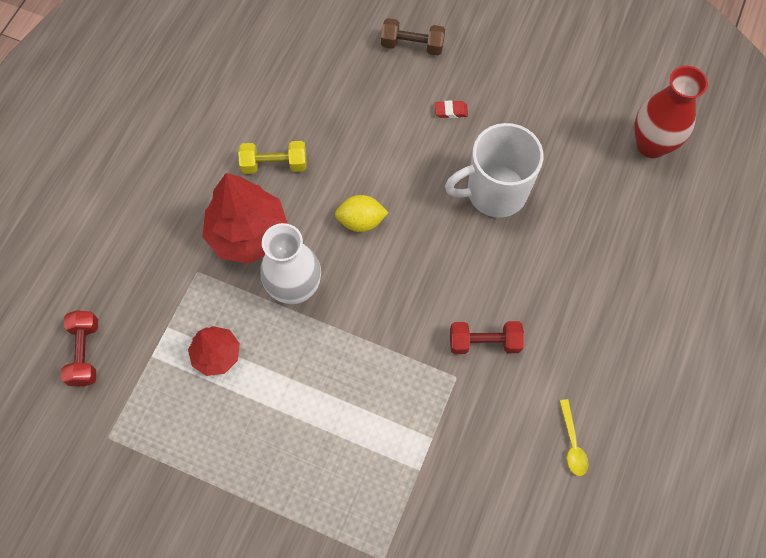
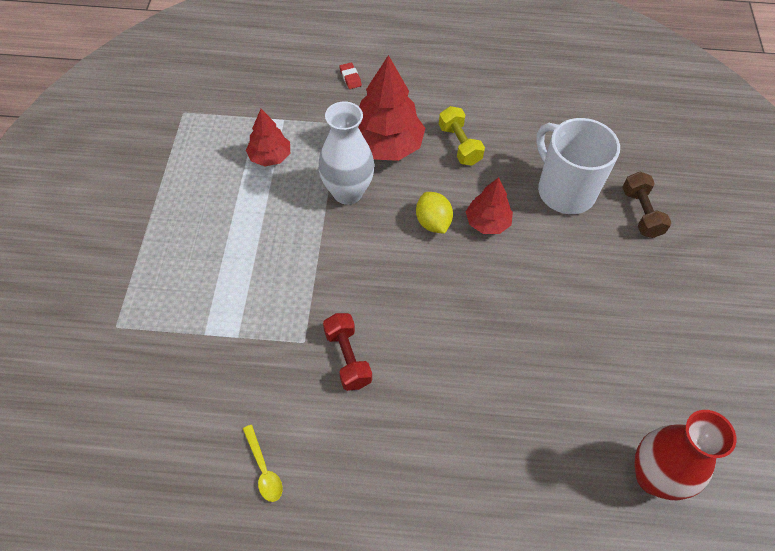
camera: 70 degrees right, 10 degrees down
red dumbbell [61,310,98,387] -> none
red eraser [435,100,468,118] -> red eraser moved to [339,63,362,89]
white mug [445,123,543,218] -> white mug moved to [536,118,620,214]
yellow spoon [560,399,589,476] -> yellow spoon turned 90 degrees counterclockwise [243,425,283,502]
none -> red tree [466,177,513,234]

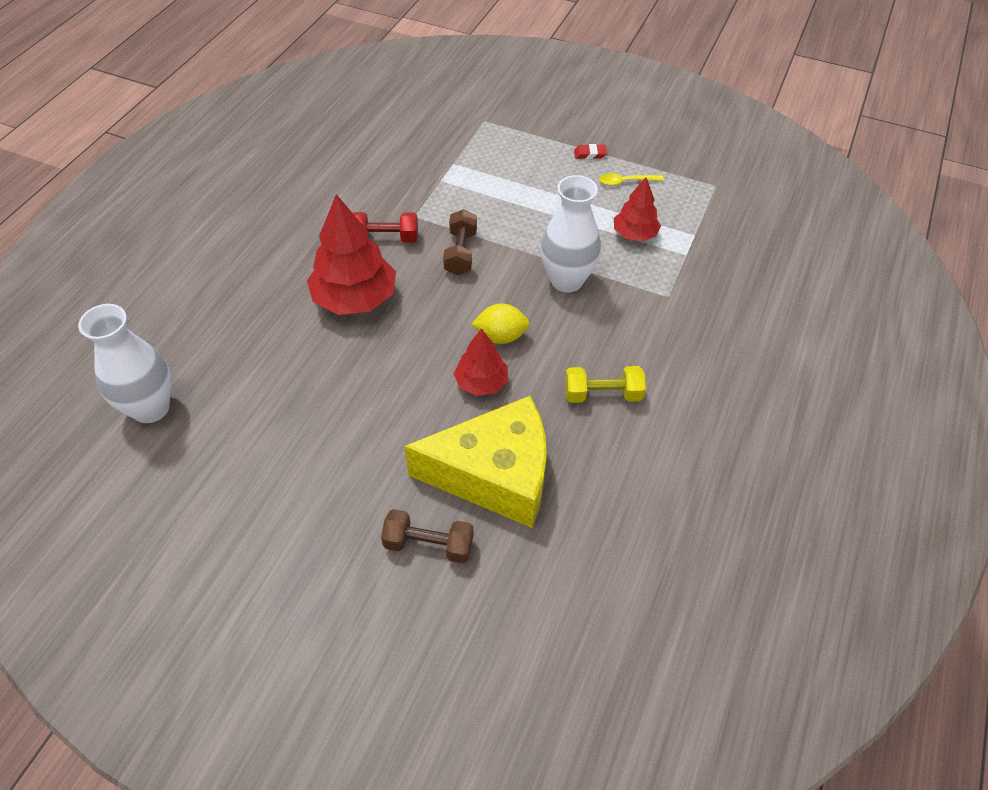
camera: 110 degrees right, 5 degrees down
yellow spoon [243,425,283,502] -> yellow spoon moved to [599,173,664,186]
red eraser [339,63,362,89] -> red eraser moved to [574,144,607,159]
red tree [358,55,425,161] -> red tree moved to [307,194,396,315]
white mug [536,118,620,214] -> yellow cheese [404,396,547,528]
red vase [635,410,736,500] -> white vase [78,304,172,423]
none -> brown dumbbell [443,209,477,275]

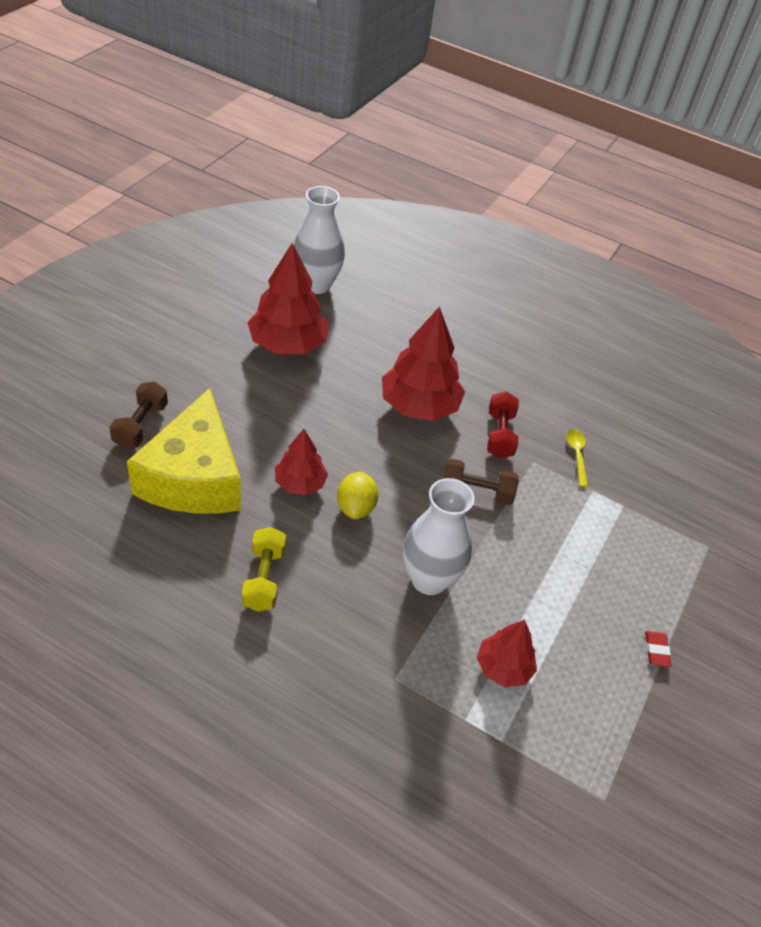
camera: 90 degrees right, 5 degrees down
yellow spoon [599,173,664,186] -> yellow spoon moved to [567,429,588,487]
none -> red tree [247,243,329,354]

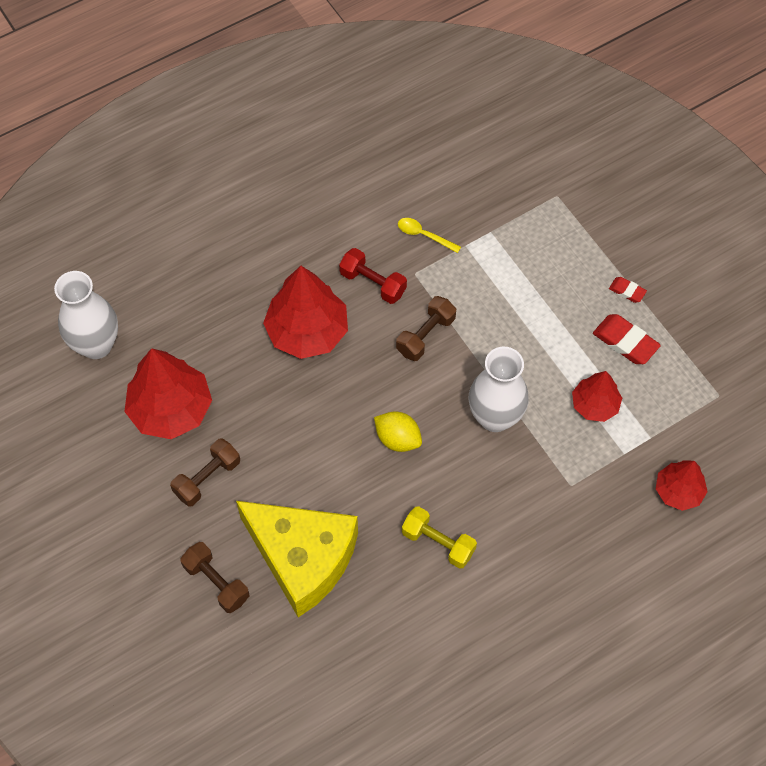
camera: 55 degrees left, 15 degrees up
red tree [275,429,328,495] -> red tree moved to [656,460,708,511]
none -> brown dumbbell [170,438,240,507]
none -> red eraser [593,314,661,364]

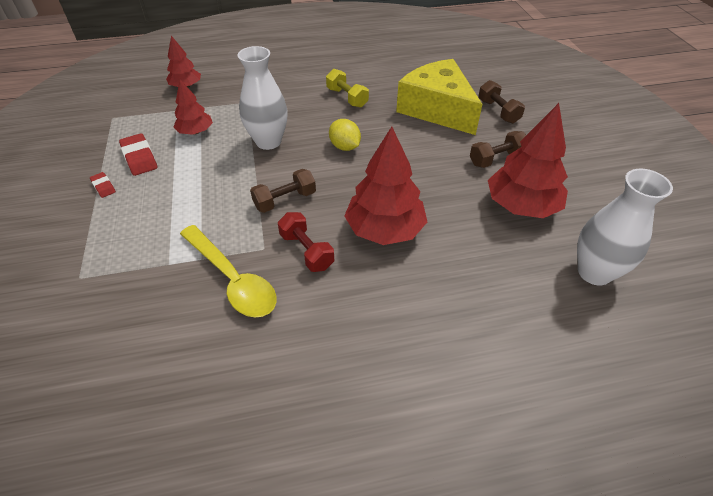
camera: 160 degrees left, 15 degrees down
yellow spoon [398,218,461,253] -> yellow spoon [180,225,277,317], size x2.08

